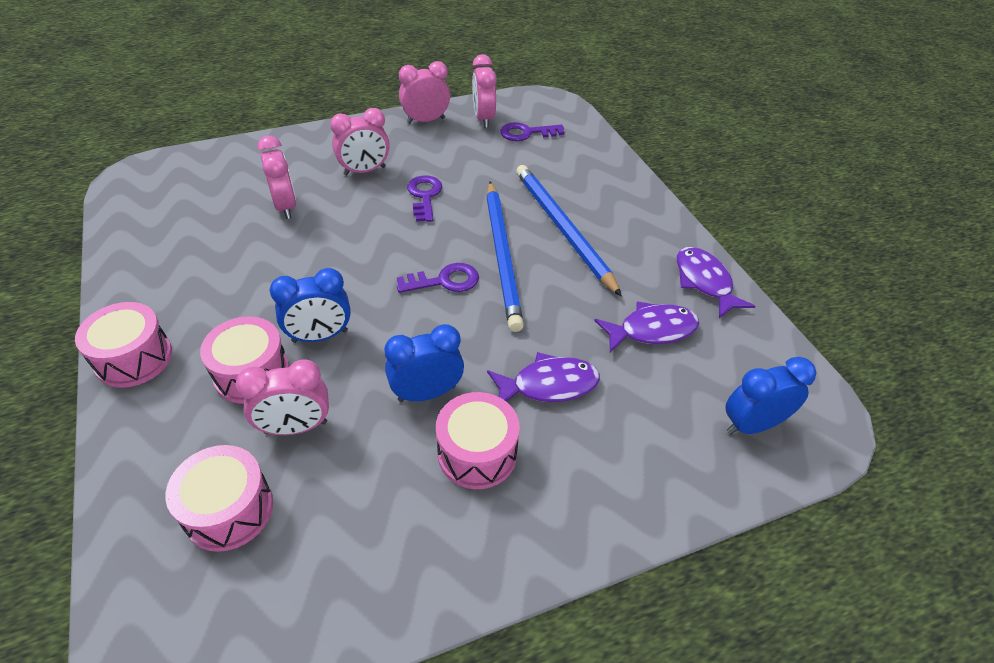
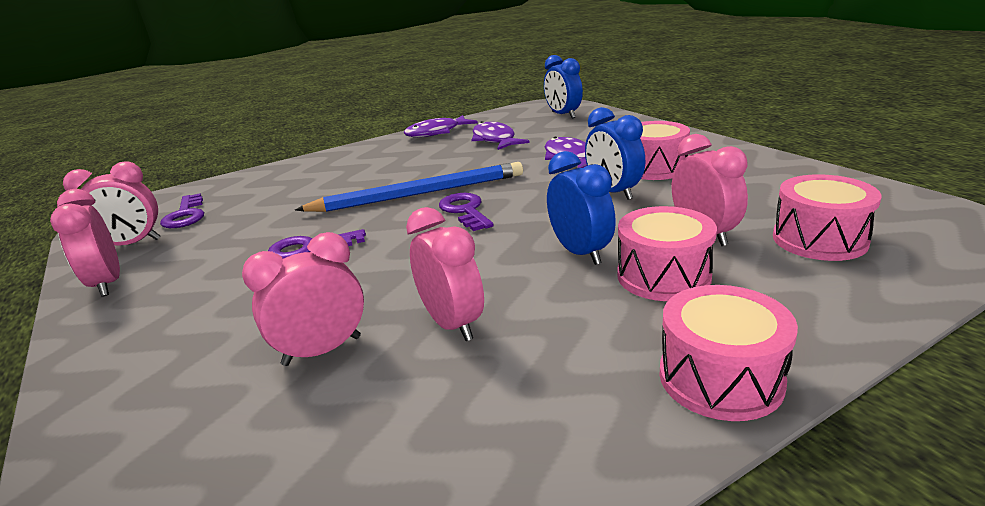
camera: 95 degrees left, 20 degrees down
pink clock [330,108,390,175] -> pink clock moved to [406,207,484,341]
blue pencil [516,165,622,297] -> none

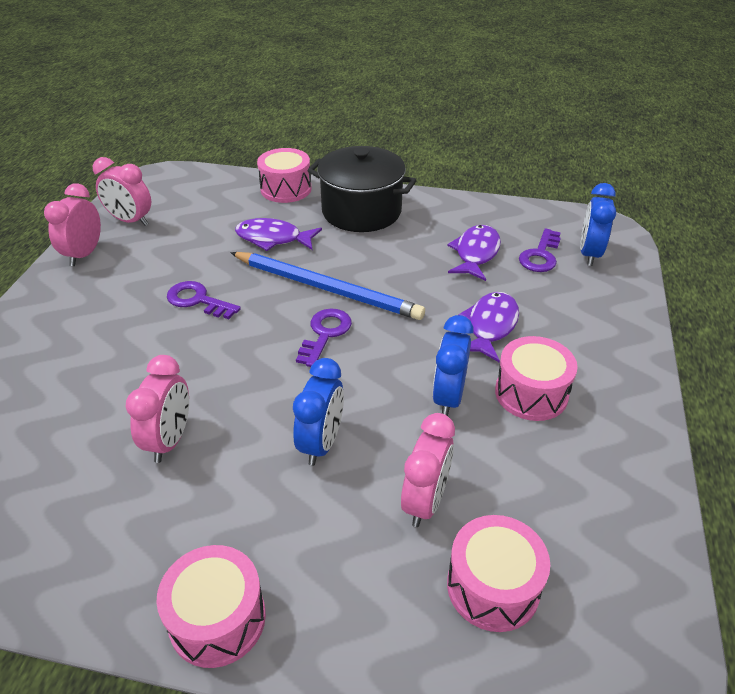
camera: 40 degrees right, 15 degrees up
purple key [160,193,204,228] -> purple key moved to [519,228,561,272]
pink clock [242,232,364,366] -> none
purple fish [404,115,478,137] -> purple fish moved to [235,218,322,251]
pink drum [617,206,717,301] -> pink drum moved to [257,148,312,203]
none -> black pot [307,146,417,232]

